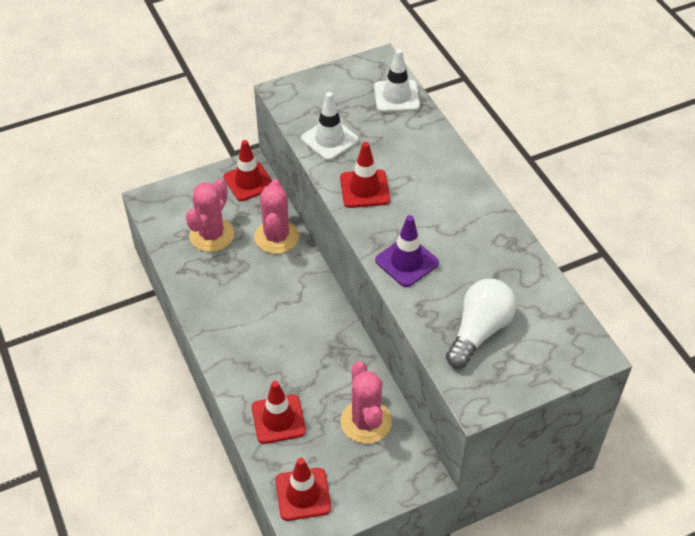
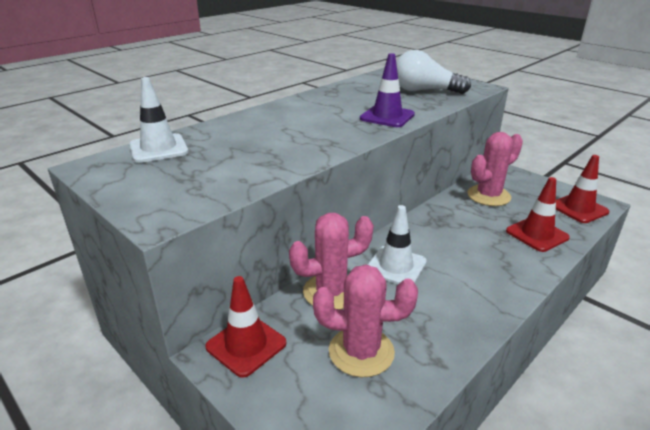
camera: 110 degrees left, 20 degrees down
white traffic cone [301,92,359,161] -> white traffic cone moved to [367,205,427,284]
red traffic cone [340,142,390,208] -> none

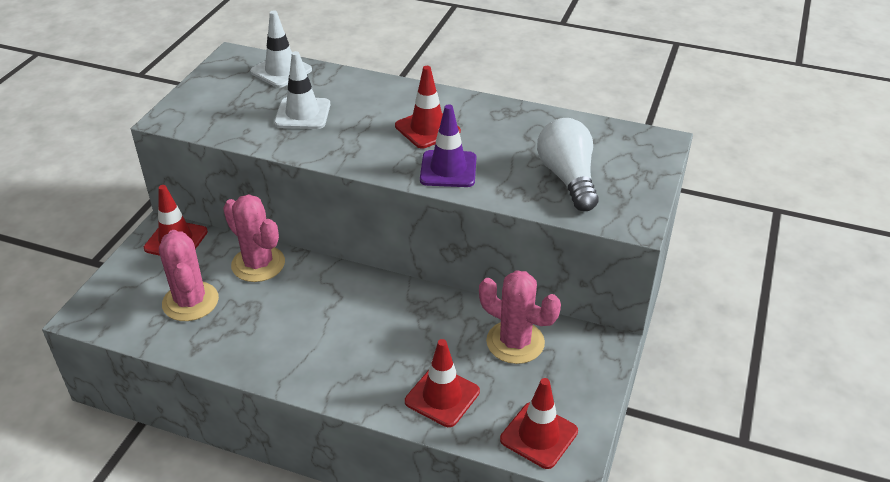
camera: 65 degrees right, 10 degrees up
white traffic cone [367,205,427,284] -> white traffic cone moved to [274,51,330,129]
none -> red traffic cone [395,66,461,148]

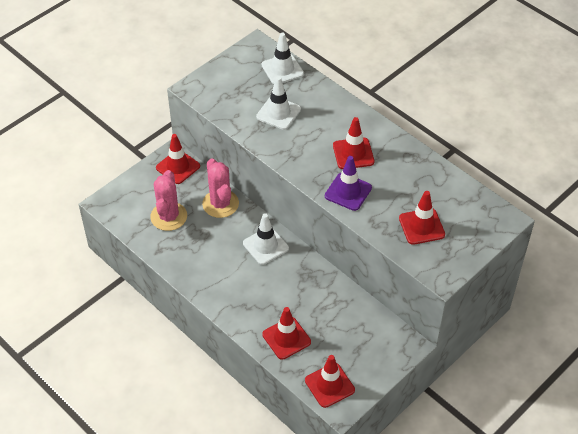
camera: 25 degrees right, 10 degrees up
pink cactus [479,270,561,364] -> none
white light bulb [537,118,599,211] -> red traffic cone [399,191,445,245]
none -> white traffic cone [243,213,289,265]

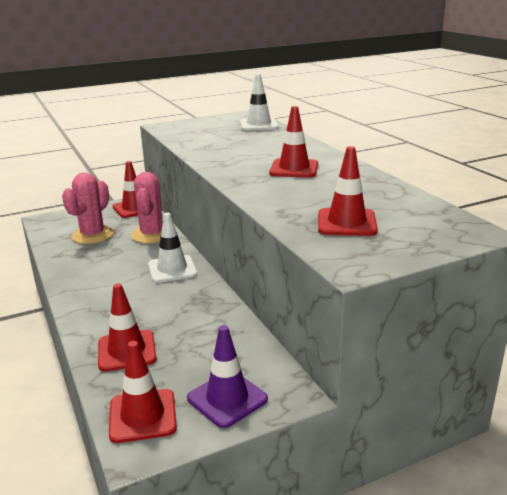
camera: 20 degrees right, 25 degrees down
white traffic cone [256,76,301,130] -> none
purple traffic cone [325,156,372,211] -> purple traffic cone moved to [187,325,268,428]

